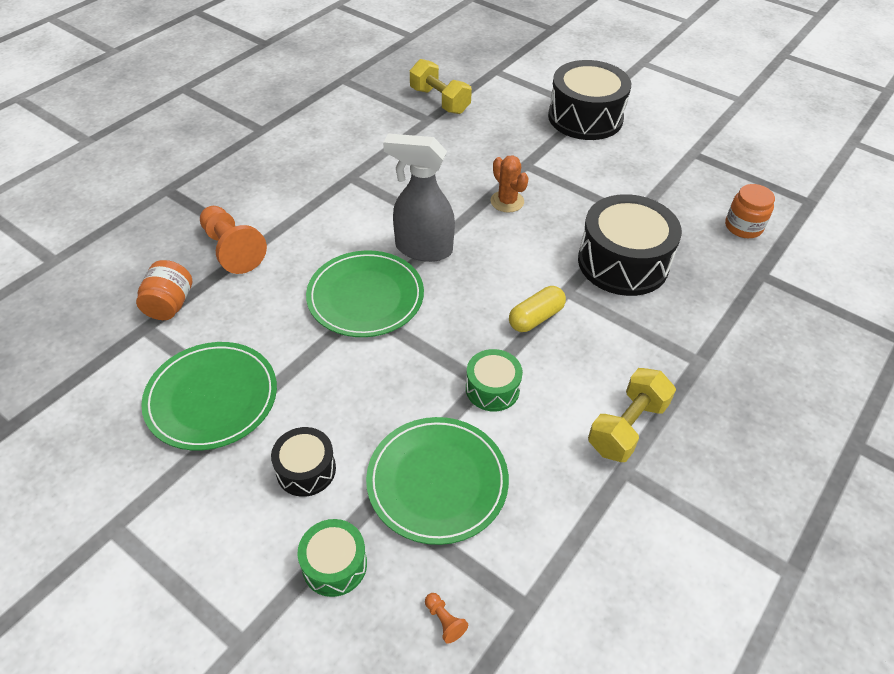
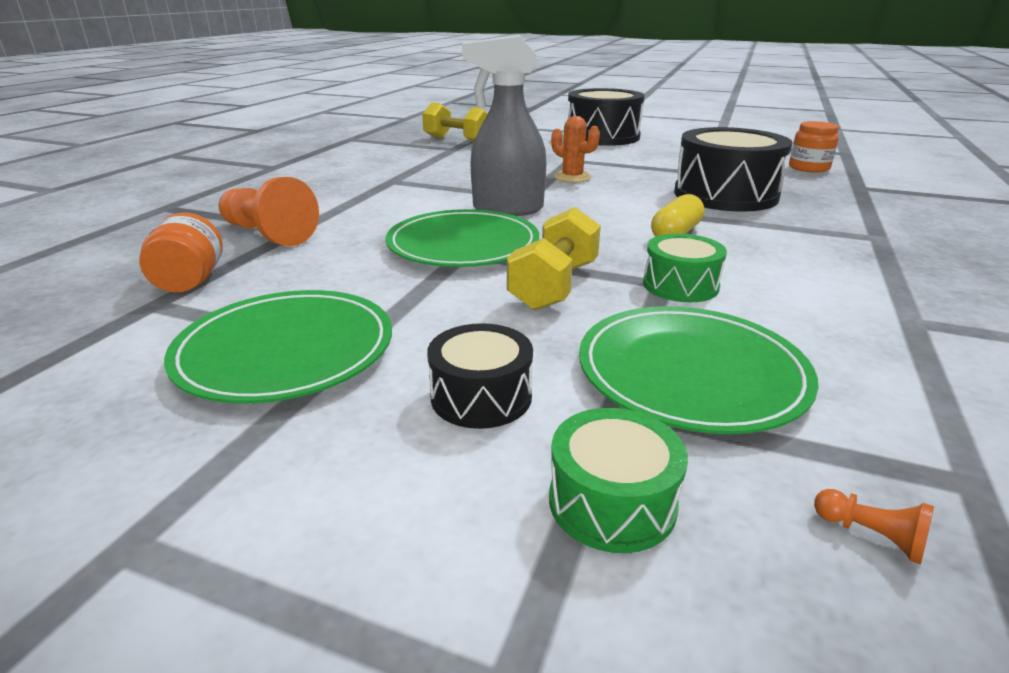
camera: 15 degrees left, 20 degrees down
yellow dumbbell [588,368,676,462] -> yellow dumbbell moved to [507,207,601,311]

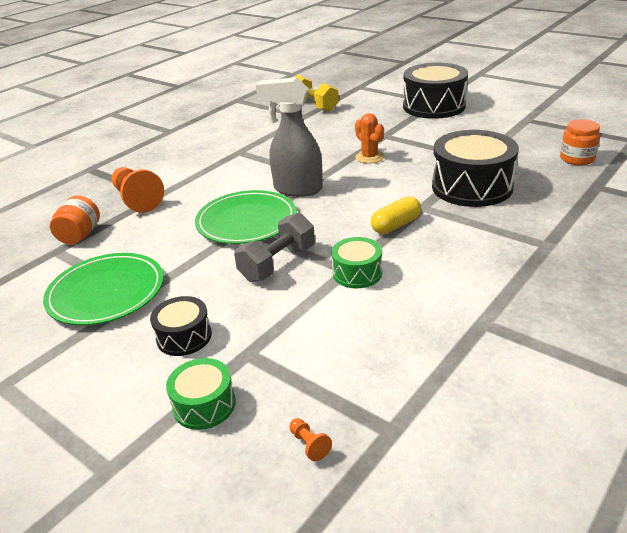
camera: 20 degrees right, 5 degrees up
yellow dumbbell [507,207,601,311] -> grey dumbbell [234,213,315,282]
green plate [579,306,818,434] -> none

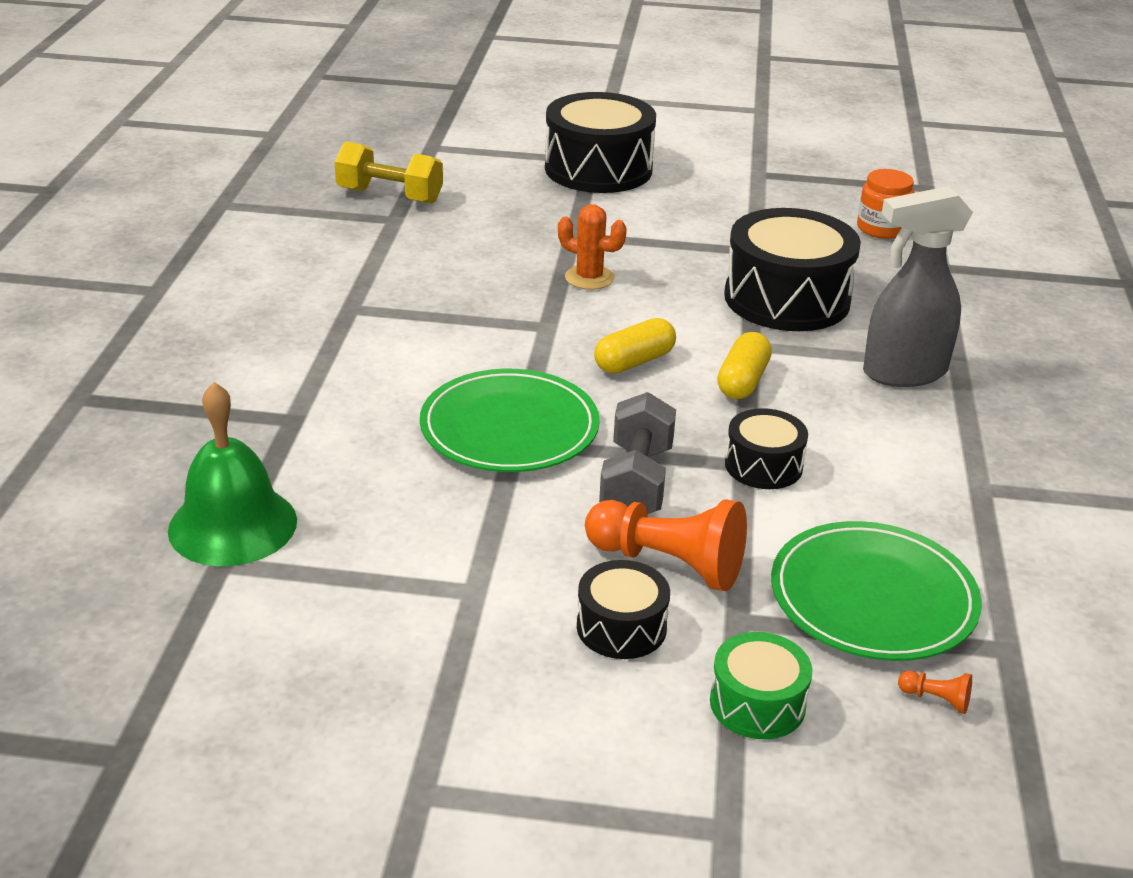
camera: 35 degrees left, 0 degrees up
green plate [43,253,164,326] -> green plate moved to [771,521,982,661]
orange jar [50,195,100,245] -> green bell [168,382,297,566]
orange pawn [112,167,164,213] -> orange pawn moved to [585,499,747,591]
grey spray bottle [256,77,323,197] -> grey spray bottle moved to [863,186,973,387]
green drum [331,237,382,288] -> black drum [725,408,808,489]
none -> yellow capsule [594,318,676,374]

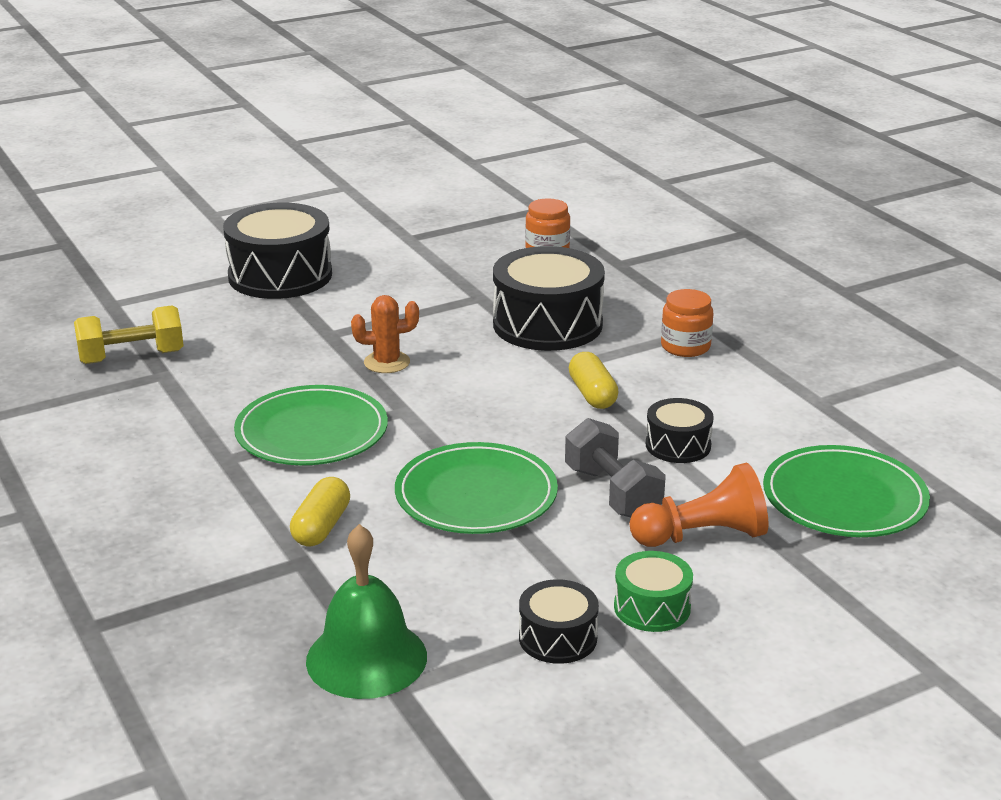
camera: 35 degrees left, 5 degrees down
black drum [577,560,670,659] -> black drum moved to [519,579,599,664]
yellow capsule [594,318,676,374] -> yellow capsule moved to [290,477,350,547]
green drum [710,632,813,739] -> green drum moved to [614,551,693,632]
grey spray bottle [863,186,973,387] -> orange jar [661,289,713,357]
orange pawn [898,671,972,714] -> none
none -> green plate [234,385,388,465]

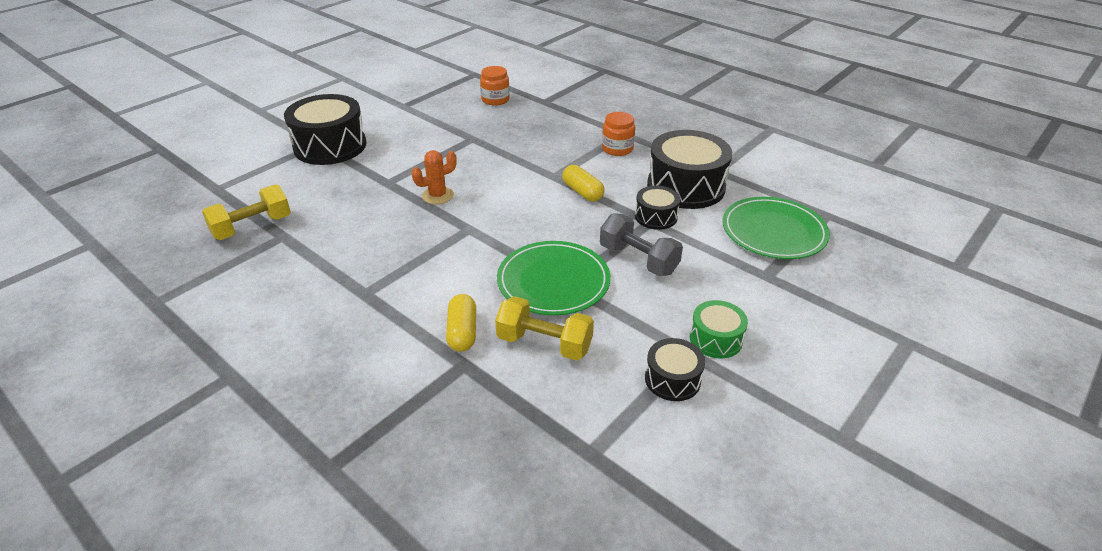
camera: 20 degrees left, 10 degrees up
green plate [234,385,388,465] -> none
green bell [306,524,427,699] -> none
black drum [493,246,605,351] -> black drum moved to [647,130,732,209]
orange pawn [629,463,769,547] -> none
none -> yellow dumbbell [495,296,594,361]

